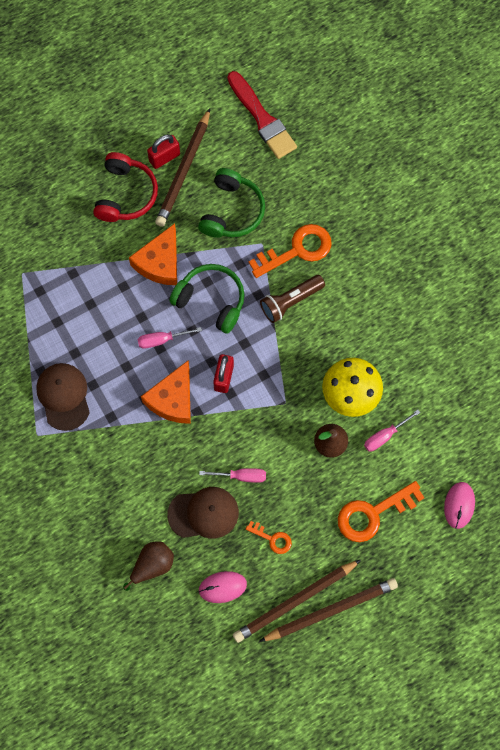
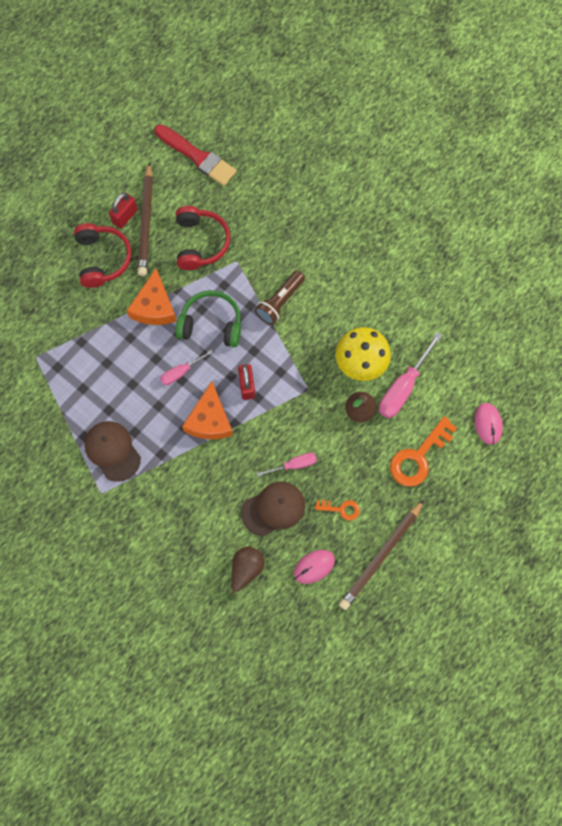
camera: 20 degrees left, 0 degrees up
green headphones [198,168,265,238] -> red headphones [176,206,230,270]
orange key [249,224,331,278] -> none
brown pencil [259,578,398,642] -> none
pink screwdriver [364,410,420,451] -> pink screwdriver [379,332,443,418], size x1.72

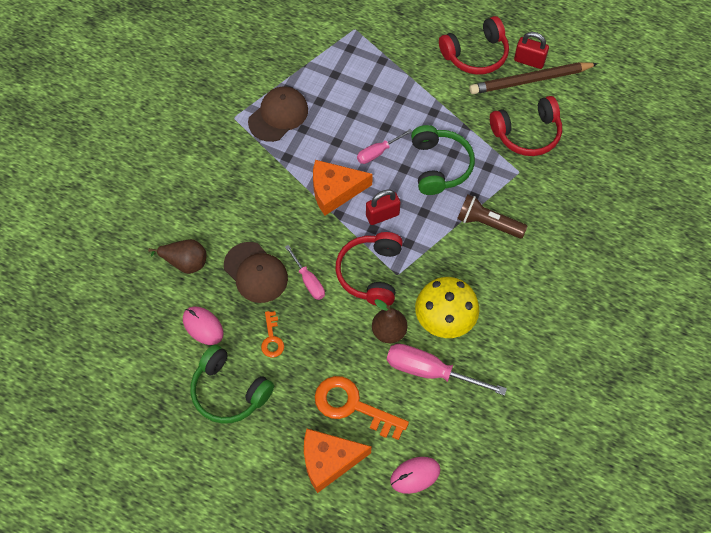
camera: 75 degrees right, 10 degrees down
orange cheese [127,269,177,325] -> orange cheese moved to [304,429,372,493]
red brush [154,124,236,186] -> none
pink screwdriver [160,349,214,385] -> pink screwdriver turned 75 degrees counterclockwise [357,129,412,164]
brown pencil [339,500,424,610] -> green headphones [190,344,274,424]
none -> red headphones [336,232,403,306]

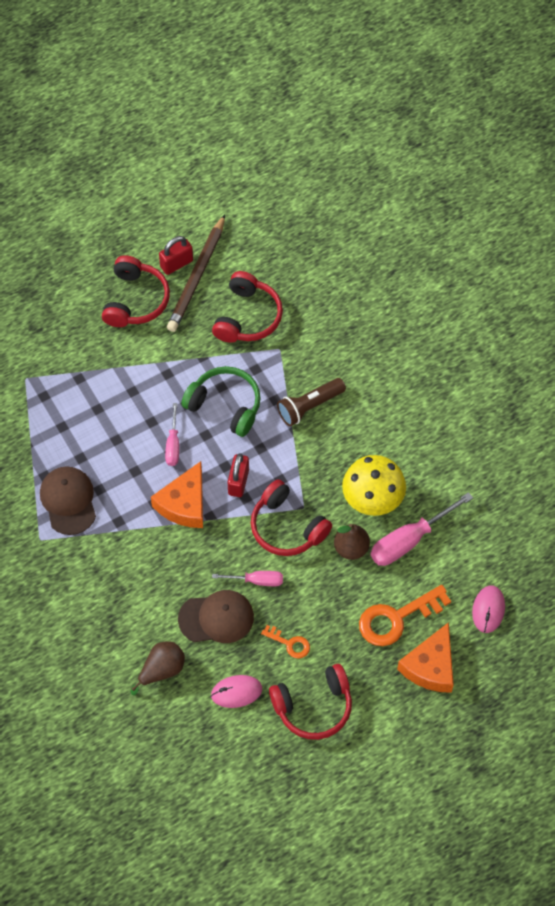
camera: 55 degrees left, 0 degrees up
green headphones [190,344,274,424] -> red headphones [269,664,352,740]

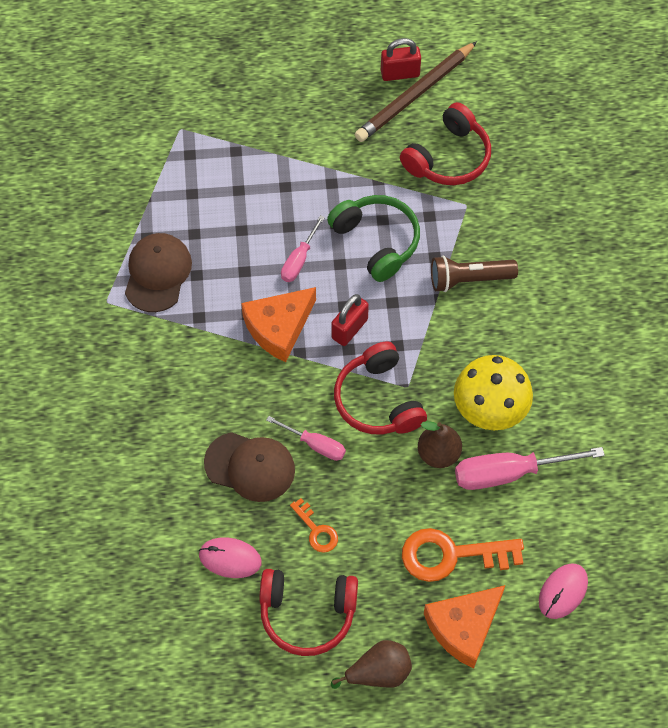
camera: 25 degrees right, 0 degrees up
red headphones [102,255,170,327] -> none
brown pear [131,642,185,695] -> brown pear moved to [331,640,412,689]

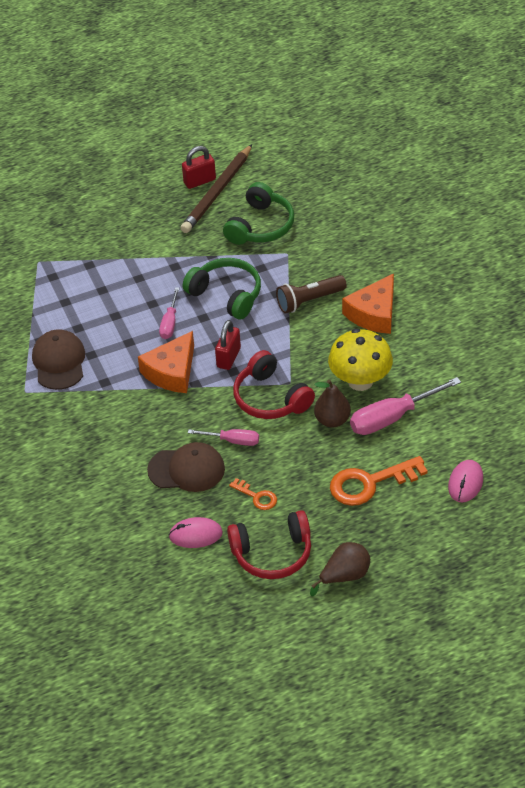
camera: 15 degrees left, 15 degrees down
red headphones [400,102,491,185] -> green headphones [223,182,294,245]
orange cheese [424,585,505,669] -> orange cheese moved to [342,273,394,334]

